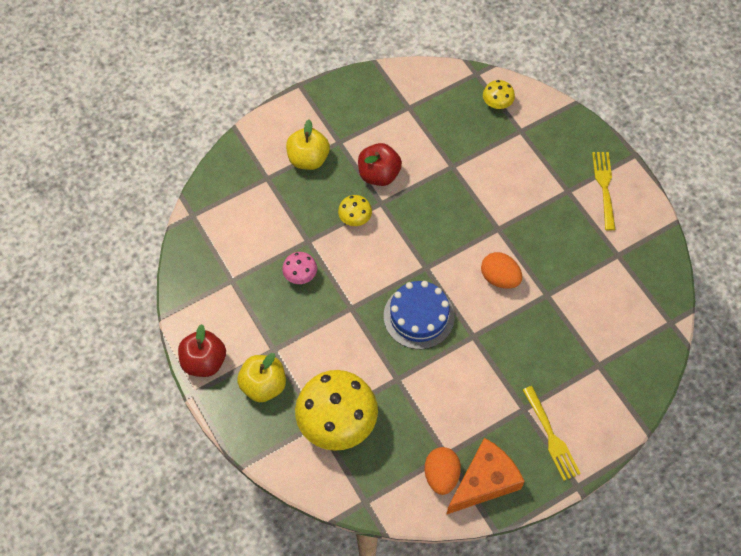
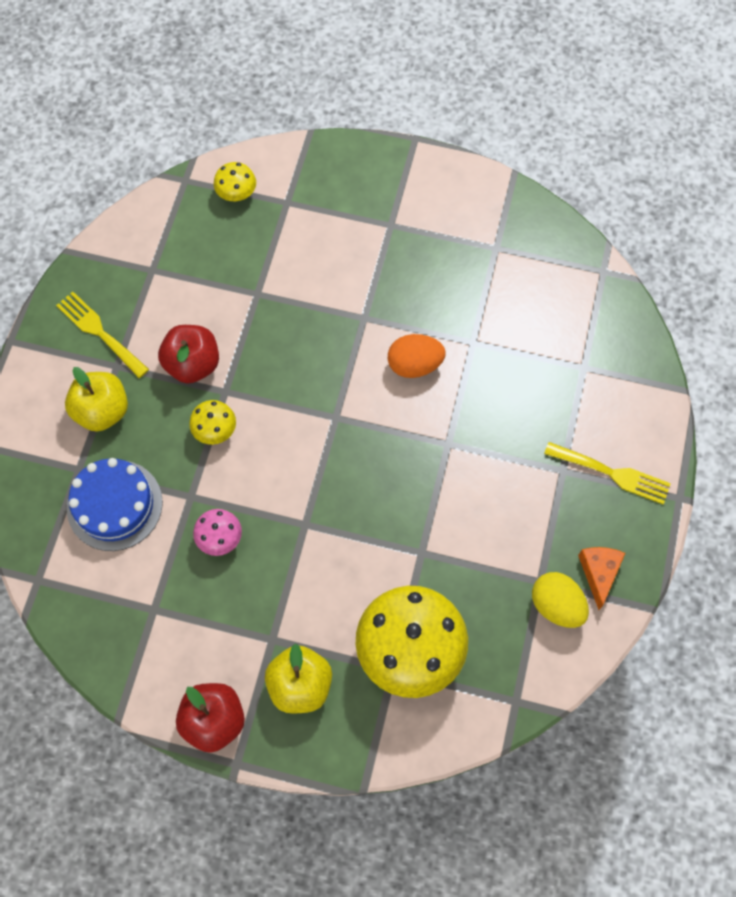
camera: 45 degrees left, 5 degrees up
blue cake [384,281,454,349] -> blue cake moved to [67,458,163,551]
orange egg [425,447,461,495] -> yellow egg [532,572,589,628]
orange cheese [446,438,525,515] -> orange cheese [578,547,625,610], size x0.58
yellow fork [592,152,616,231] -> yellow fork moved to [56,292,149,378]

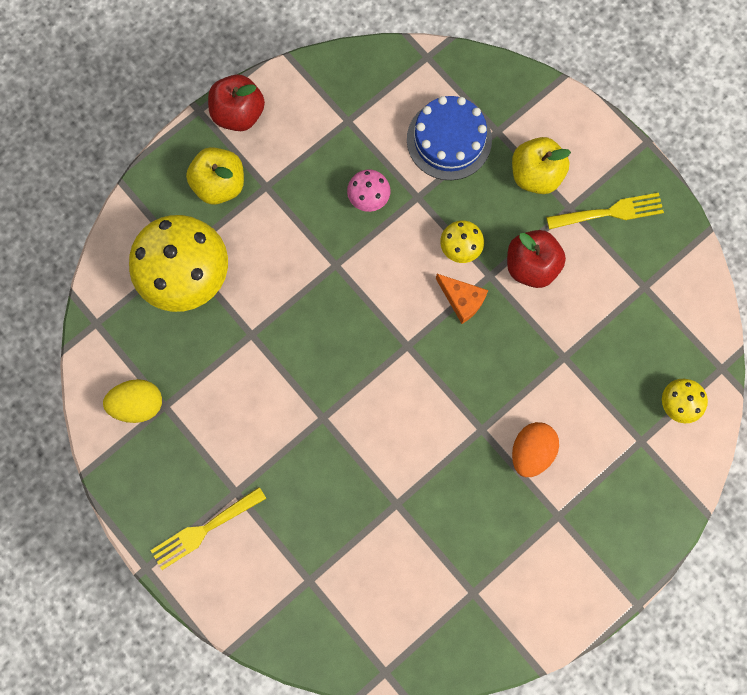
camera: 125 degrees right, 10 degrees up
orange egg [388,334,446,378] -> orange egg moved to [512,422,559,477]
orange cheese [578,547,625,610] -> orange cheese moved to [436,274,488,324]

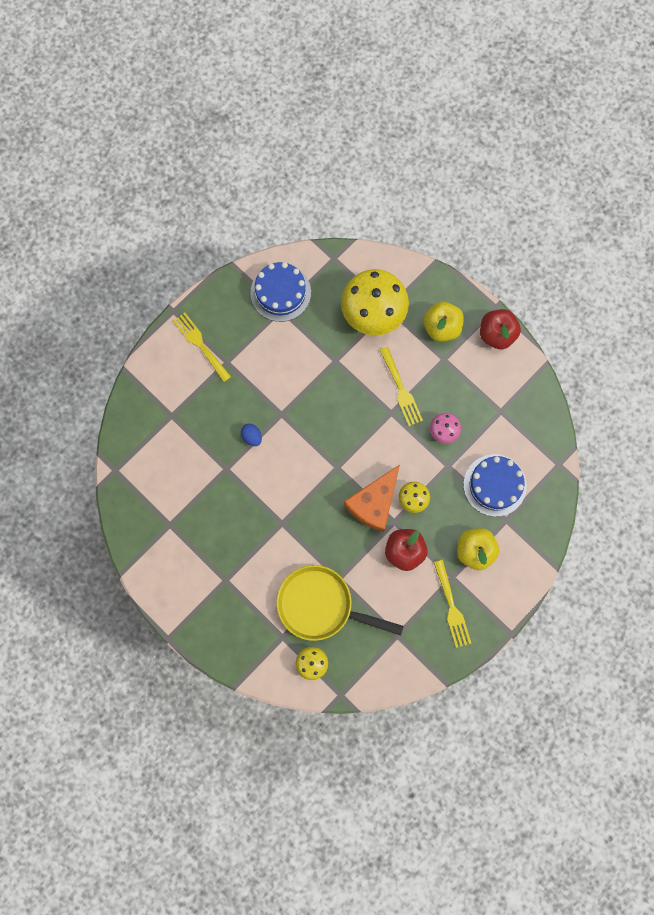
camera: 85 degrees right, 0 degrees up
yellow egg [103,379,162,423] -> blue cake [251,262,311,322]
orange cheese [436,274,488,324] -> orange cheese [344,465,400,532], size x1.73
orange egg [512,422,559,477] -> none
none -> blue egg [241,424,262,446]
none -> yellow pan [277,565,404,641]
none -> yellow fork [380,347,423,426]

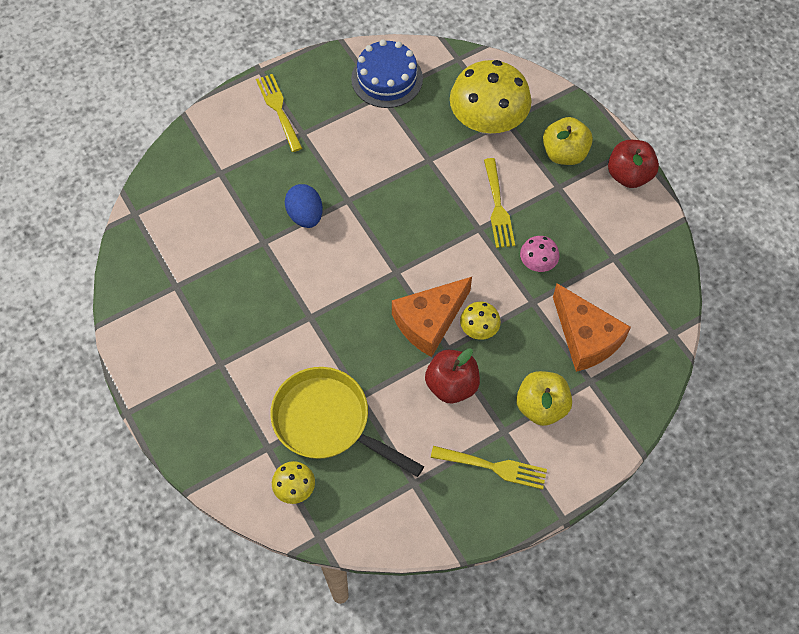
camera: 15 degrees right, 15 degrees down
blue egg [241,424,262,446] -> blue egg [285,184,323,228], size x1.57
yellow fork [434,560,471,648] -> yellow fork turned 75 degrees counterclockwise [431,446,547,489]
blue cake [463,454,527,517] -> orange cheese [553,283,631,372]

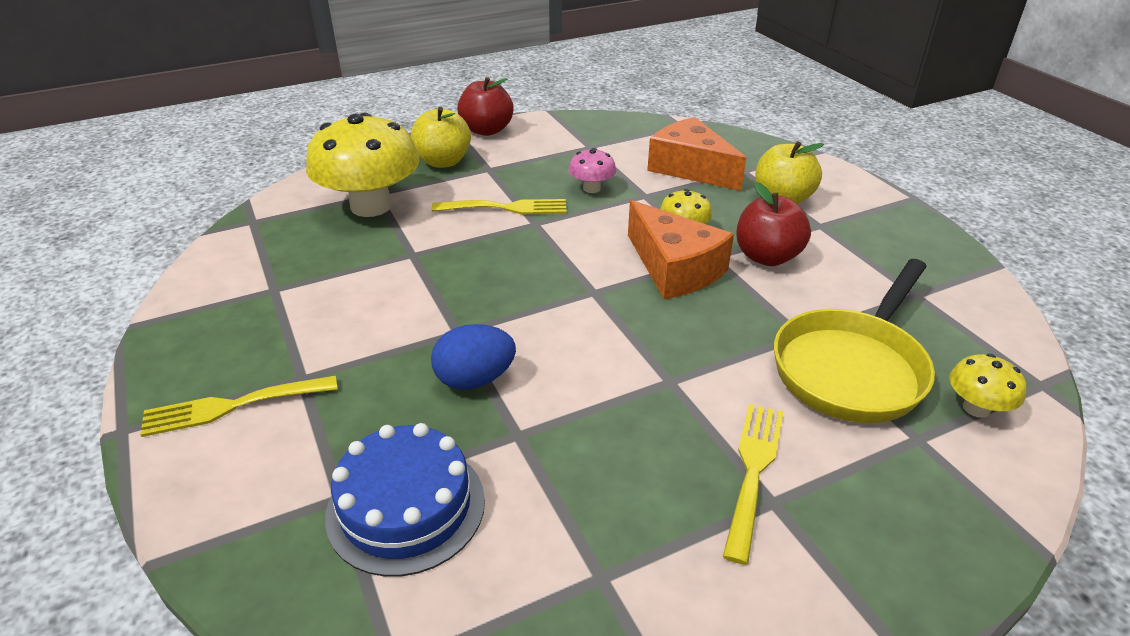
camera: 85 degrees left, 25 degrees down
blue cake [351,39,423,108] -> blue cake moved to [325,423,485,577]
yellow fork [431,446,547,489] -> yellow fork moved to [723,404,784,565]
orange cheese [553,283,631,372] -> orange cheese turned 105 degrees counterclockwise [647,117,746,191]

